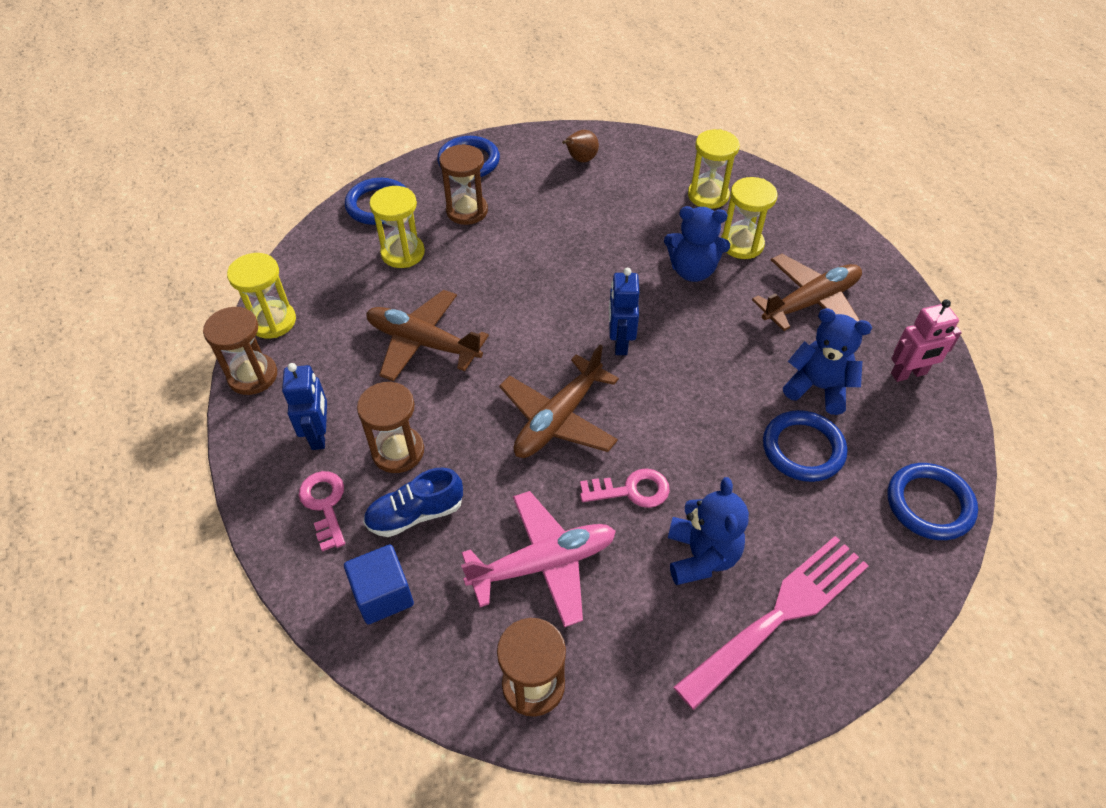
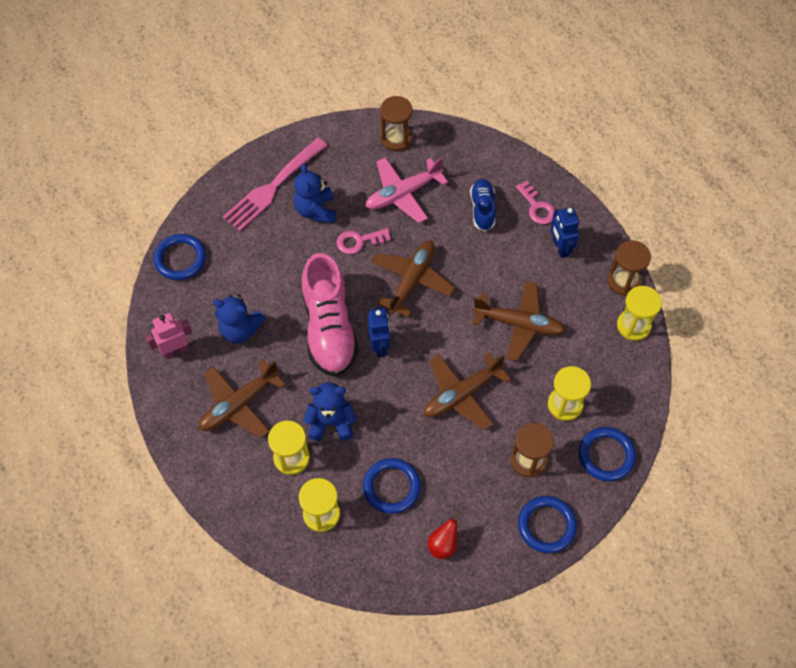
camera: 170 degrees right, 10 degrees up
blue cube [344,545,414,624] -> none
brown hourglass [357,381,424,473] -> none
blue shoe [363,467,463,537] -> blue shoe turned 60 degrees counterclockwise [470,179,496,231]
brown pear [562,130,599,162] -> red pear [428,512,459,559]
blue ring [763,410,847,482] -> blue ring moved to [363,458,421,514]
none -> pink shoe [302,253,359,377]
none -> brown plane [424,352,511,430]

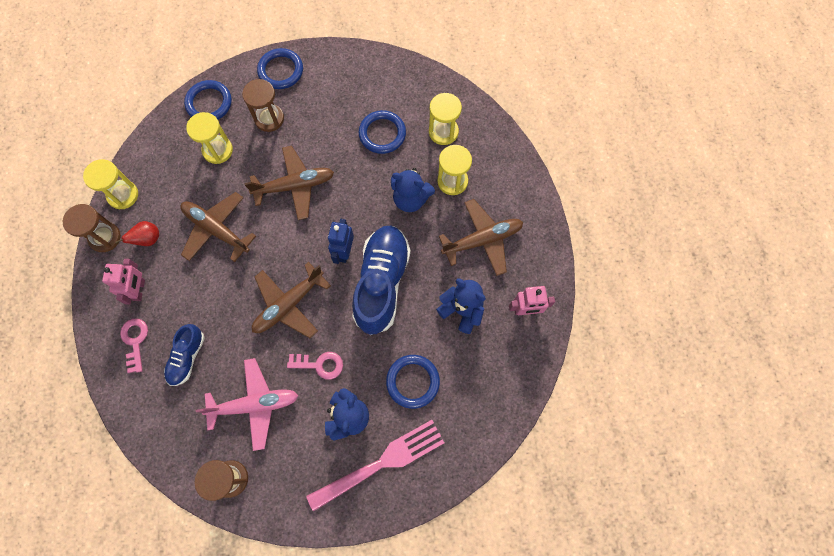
camera: 160 degrees left, 10 degrees up
blue ring [153,234,206,280] -> blue ring moved to [386,355,440,409]
pink shoe [302,253,359,377] -> blue shoe [352,226,411,335]
red pear [428,512,459,559] -> red pear moved to [115,221,159,246]
blue robot [550,207,579,258] -> pink robot [102,259,145,305]

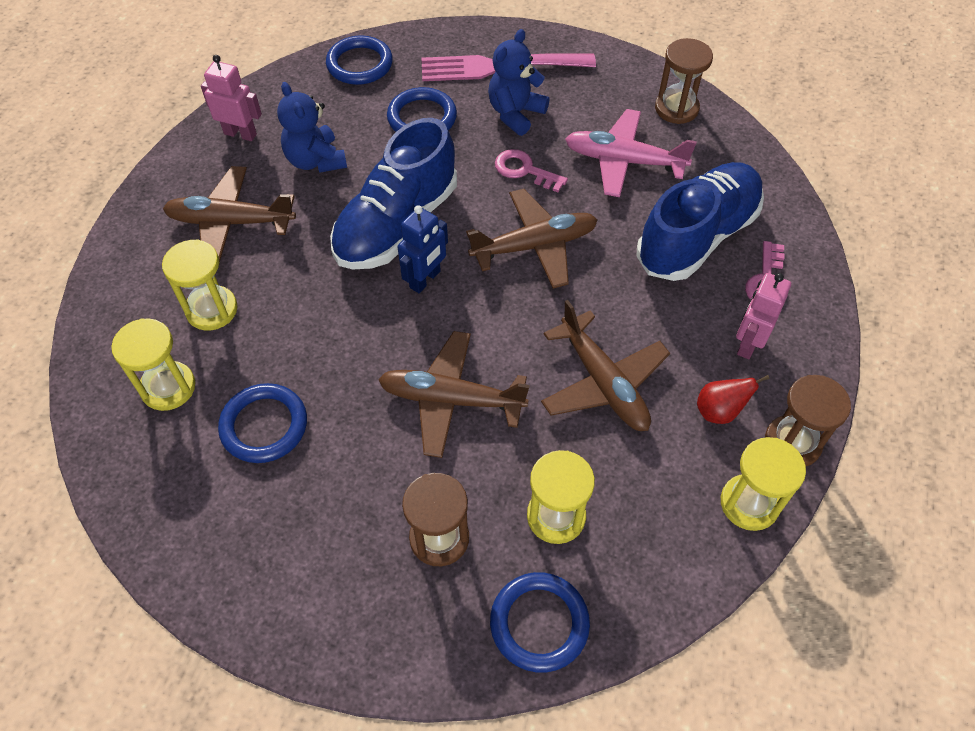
camera: 155 degrees left, 15 degrees down
blue shoe [164,324,205,386] -> blue shoe [637,162,764,281], size x1.89
blue ring [257,48,303,89] -> blue ring moved to [326,36,393,85]
blue teddy bear [391,168,435,212] -> none

